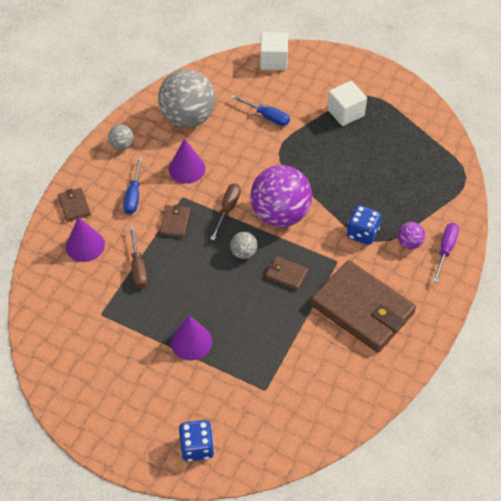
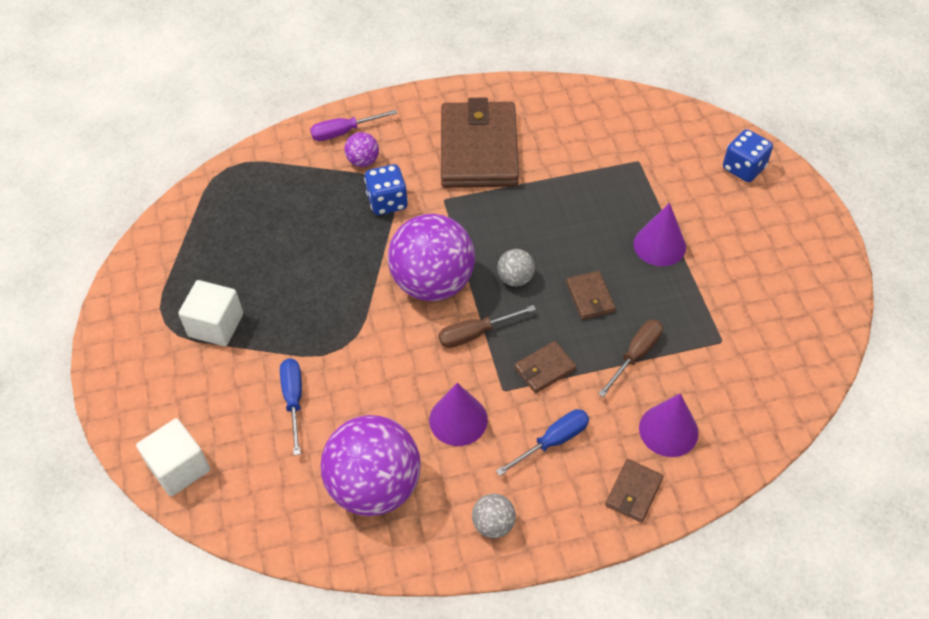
camera: 130 degrees left, 0 degrees up
grey ball [158,69,216,128] -> purple ball [320,415,421,516]
brown wallet [266,256,308,291] -> brown wallet moved to [566,271,616,320]

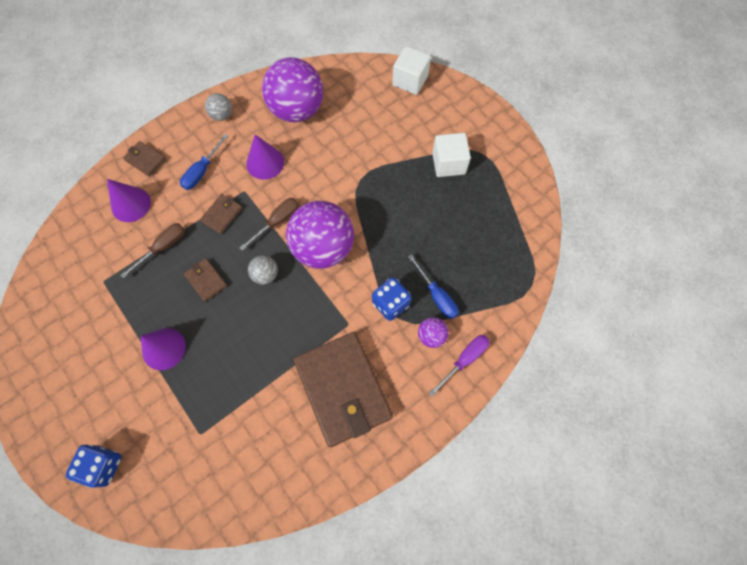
camera: 155 degrees right, 15 degrees up
blue screwdriver [280,358,302,456] -> blue screwdriver moved to [408,254,459,319]
brown screwdriver [598,320,663,397] -> brown screwdriver turned 150 degrees counterclockwise [120,223,185,278]
brown wallet [605,459,663,523] -> brown wallet turned 60 degrees counterclockwise [123,141,166,177]

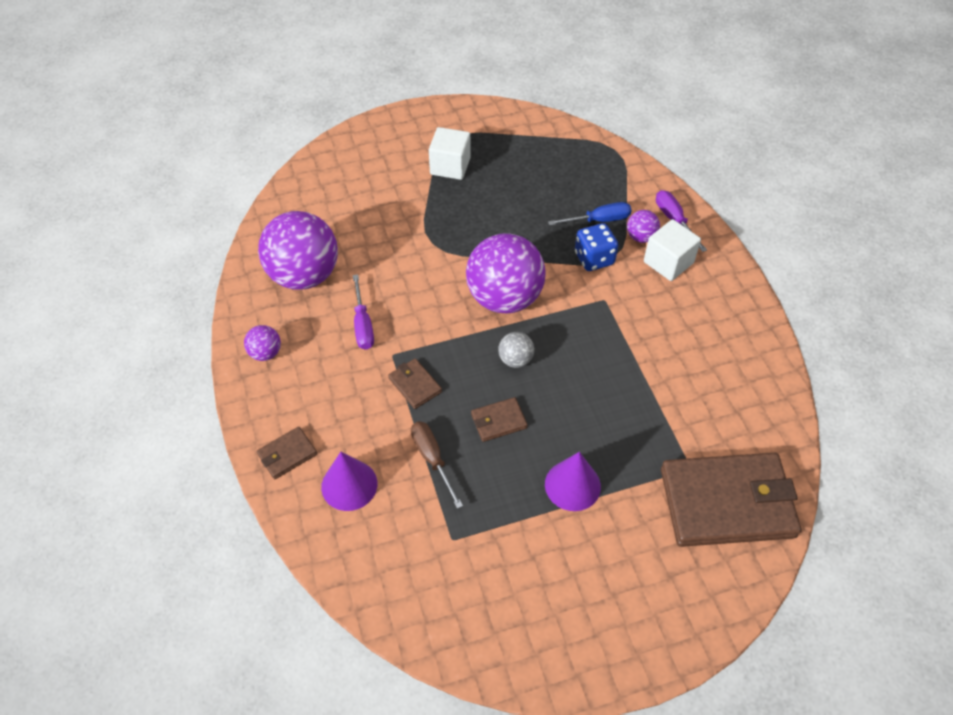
camera: 70 degrees left, 15 degrees down
blue dice [66,444,121,488] -> none
blue screwdriver [180,134,228,190] -> none
grey ball [205,93,232,121] -> purple ball [244,325,281,361]
brown screwdriver [240,198,299,251] -> none
purple cone [246,134,284,180] -> purple screwdriver [353,274,374,350]
brown wallet [293,332,393,447] -> brown wallet moved to [661,453,801,547]
white cube [392,46,431,95] -> white cube moved to [644,219,701,281]

